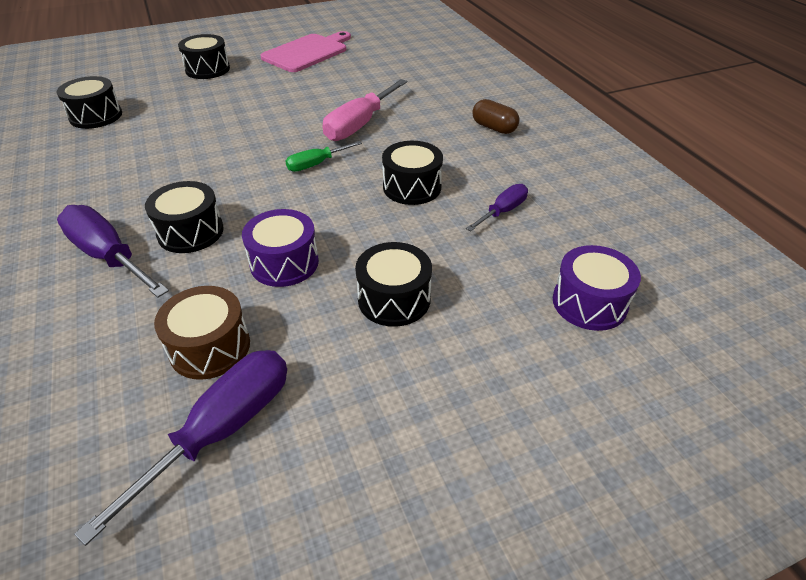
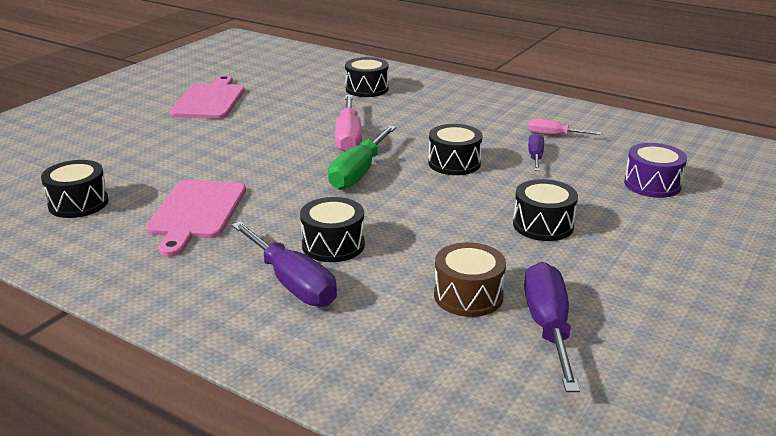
camera: 35 degrees left, 15 degrees down
purple screwdriver [57,205,169,298] -> purple screwdriver turned 135 degrees counterclockwise [231,221,337,307]
black drum [178,34,230,79] -> black drum moved to [345,57,388,97]
purple drum [242,209,319,287] -> none
green screwdriver [285,141,362,172] -> green screwdriver [328,125,396,190], size x1.75
brown capsule [472,99,520,134] -> none
none -> pink cutting board [146,180,246,257]
none -> pink screwdriver [528,118,601,135]

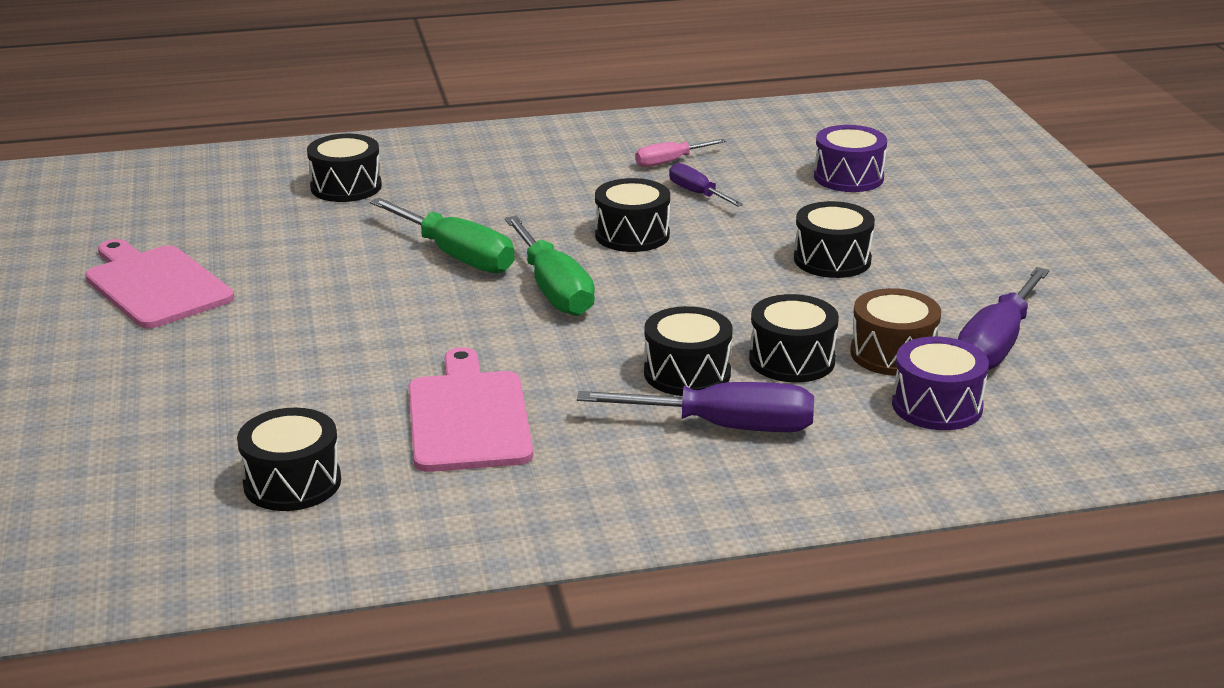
camera: 45 degrees left, 0 degrees up
pink cutting board [146,180,246,257] -> pink cutting board turned 150 degrees counterclockwise [408,347,533,472]
pink screwdriver [335,95,362,152] -> green screwdriver [370,198,515,273]
purple screwdriver [524,262,580,392] -> purple screwdriver turned 105 degrees counterclockwise [958,267,1050,370]
none -> black drum [749,294,839,382]
none -> purple drum [892,337,989,430]

